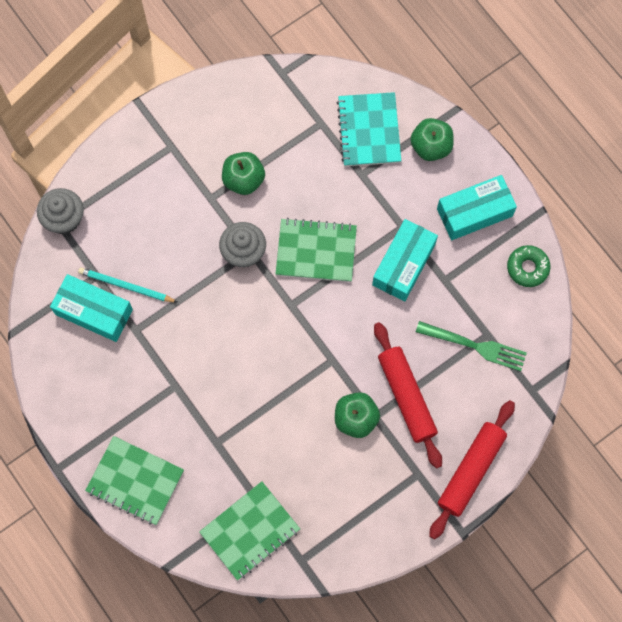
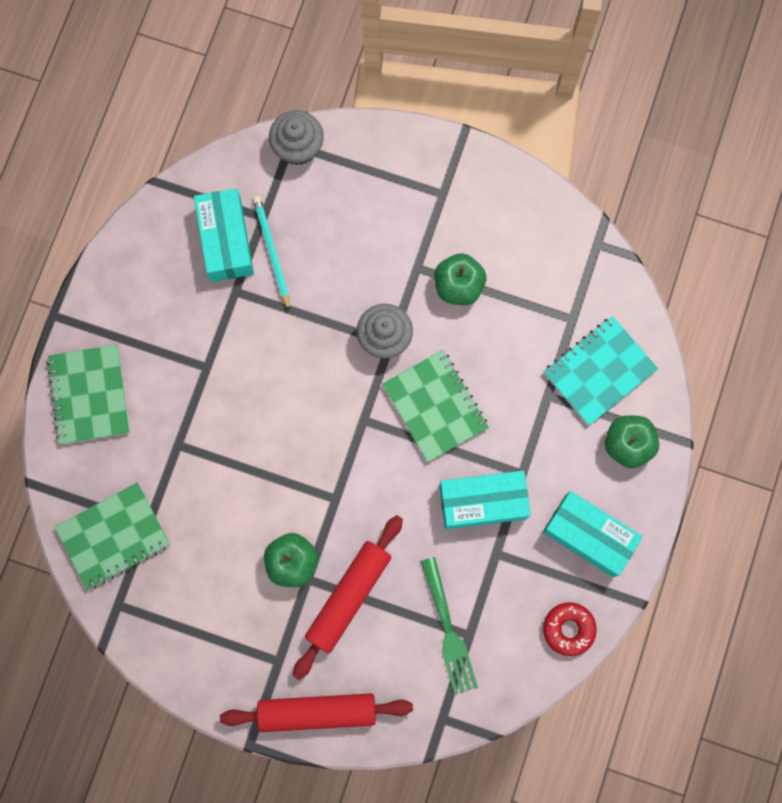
camera: 55 degrees right, 5 degrees up
green notebook [199,481,300,581] -> green notebook turned 45 degrees counterclockwise [55,482,170,590]
green donut [507,245,550,287] -> red donut [543,602,597,656]

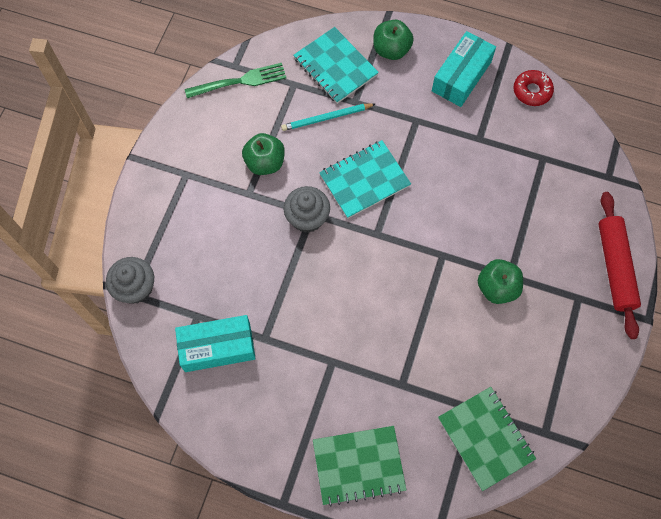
camera: 90 degrees left, 10 degrees down
turquoise pencil [253,196,290,311] -> turquoise pencil moved to [281,103,375,131]
red rolling pin [293,515,403,680] -> none
green notebook [382,350,489,462] -> turquoise notebook [319,140,411,219]
green fork [421,557,478,694] -> green fork moved to [185,63,286,98]
turquoise box [439,471,531,529] -> none

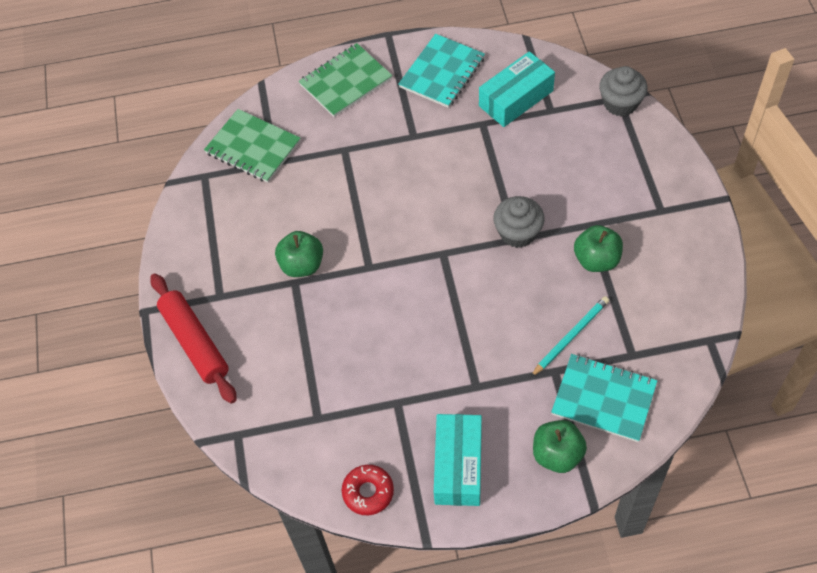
camera: 155 degrees right, 10 degrees down
green fork [185,63,286,98] -> none
turquoise notebook [319,140,411,219] -> turquoise notebook moved to [398,34,485,108]

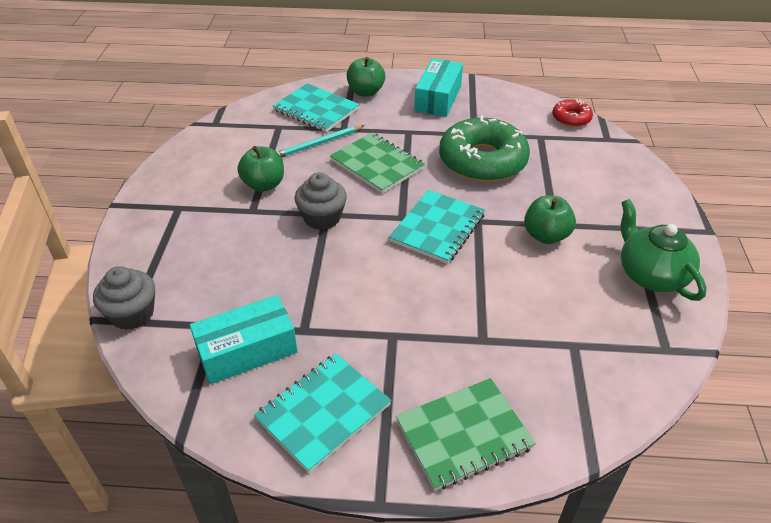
camera: 170 degrees left, 15 degrees down
red rolling pin [150,273,237,404] -> none
green notebook [204,109,300,183] -> green notebook moved to [330,133,425,194]
red donut [342,465,394,516] -> red donut moved to [552,99,593,127]
none -> turquoise notebook [389,190,485,264]
none -> green donut [439,115,530,182]
none -> green teapot [621,199,707,301]

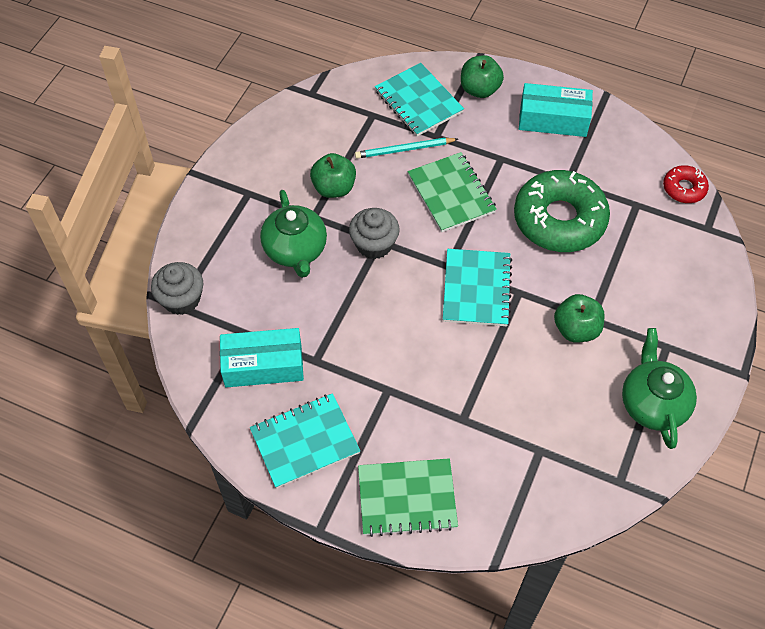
camera: 20 degrees right, 15 degrees up
turquoise notebook [389,190,485,264] -> turquoise notebook turned 45 degrees counterclockwise [443,249,512,326]
turquoise box [414,58,463,117] -> turquoise box turned 60 degrees clockwise [519,83,593,137]
none -> green teapot [260,190,327,278]

